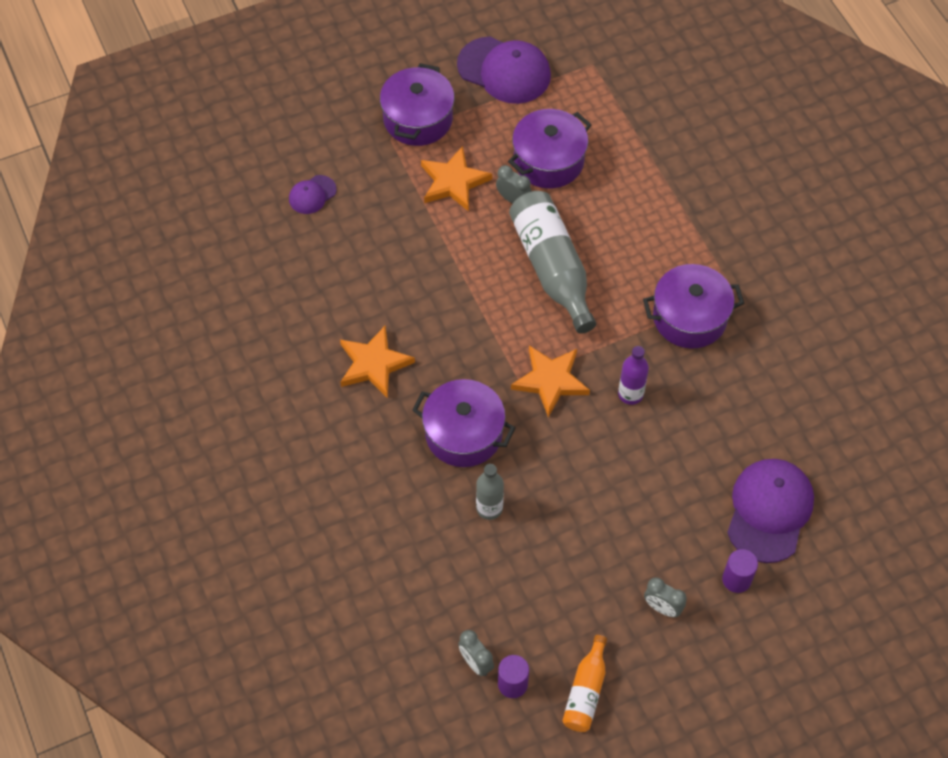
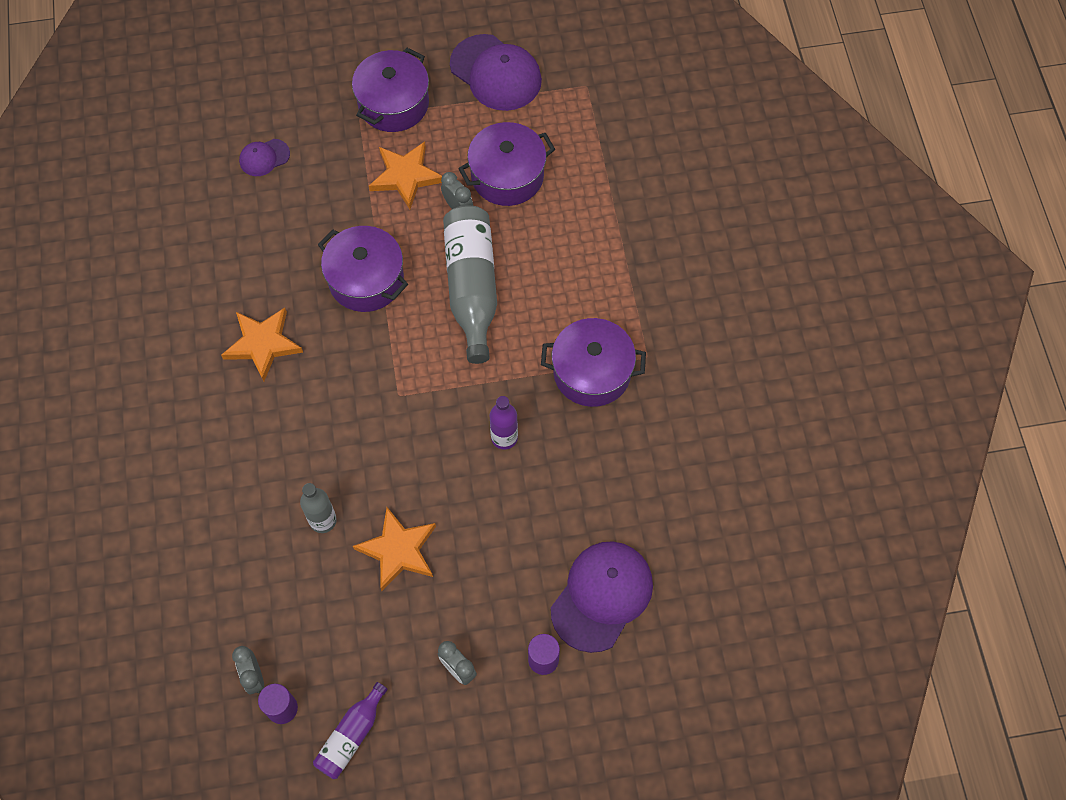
camera: 15 degrees right, 5 degrees up
purple pot [412,379,515,467] -> purple pot moved to [318,226,408,312]
orange star [511,345,590,417] -> orange star moved to [353,507,436,591]
orange bottle [562,635,607,732] -> purple bottle [313,682,388,779]

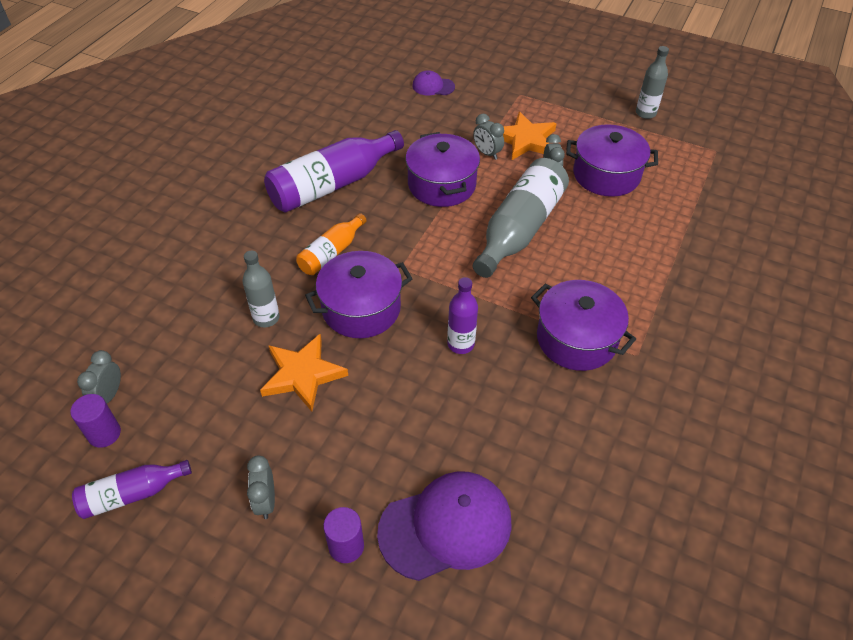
camera: 35 degrees right, 15 degrees down
orange star [221,308,303,381] -> purple bottle [264,130,404,212]
purple pot [352,48,429,132] -> purple pot moved to [305,251,413,338]
purple cap [450,34,542,111] -> grey bottle [636,46,669,119]
none -> orange bottle [296,213,367,275]
none -> grey clock [473,114,504,160]

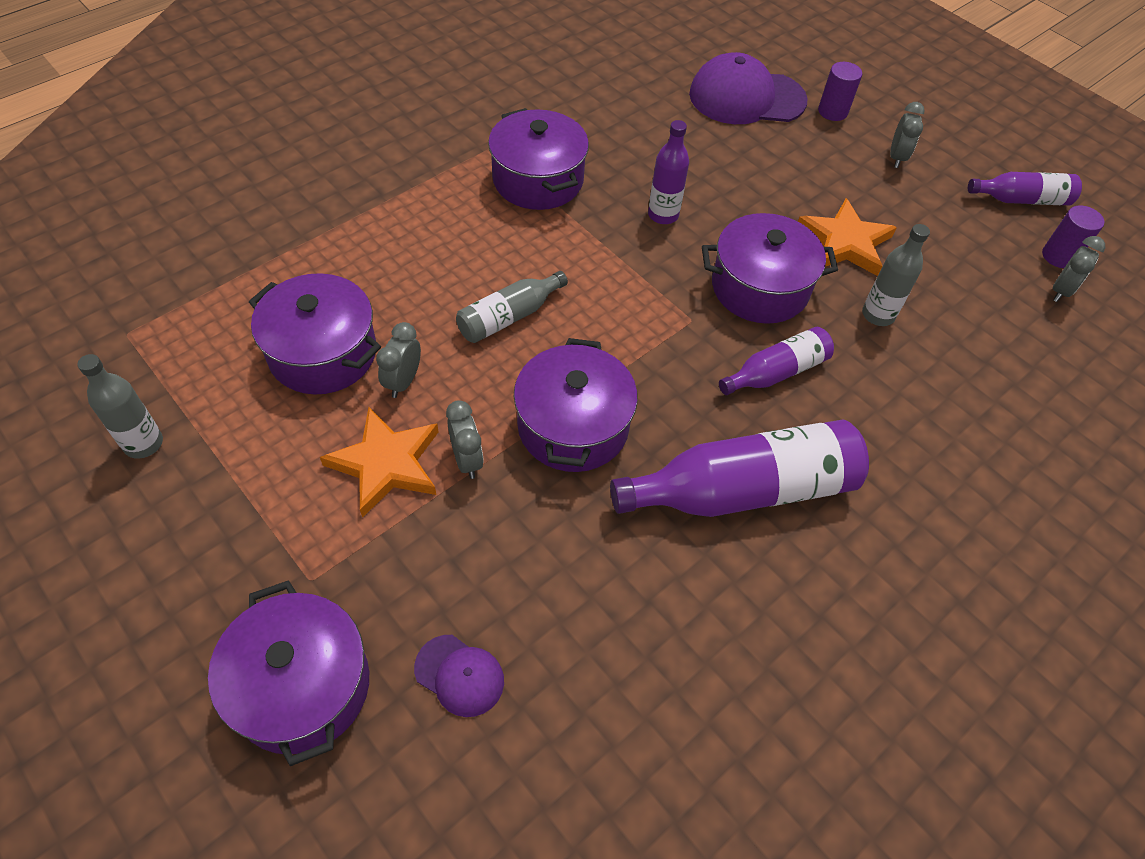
camera: 160 degrees left, 5 degrees up
orange bottle [296,213,367,275] -> purple bottle [719,327,834,395]
grey bottle [473,158,569,278] -> grey bottle [456,271,568,343], size x0.55
none -> purple pot [208,580,369,766]

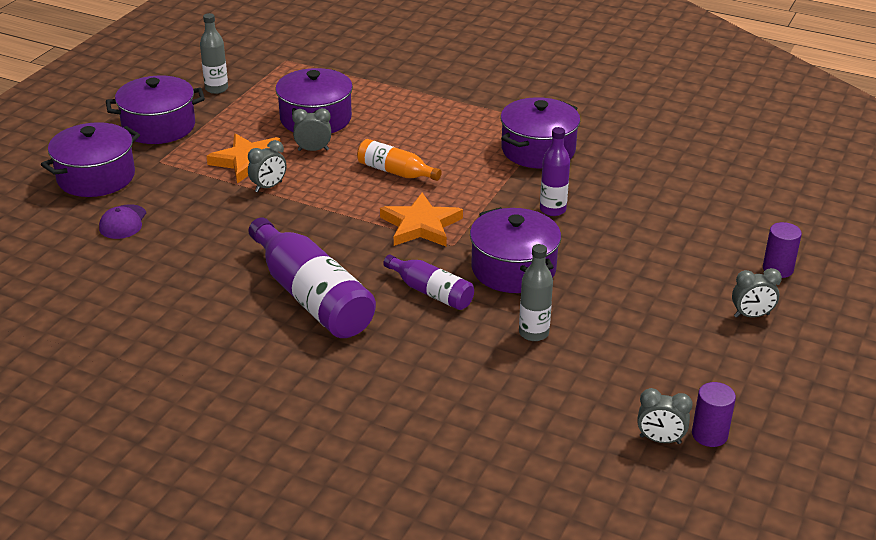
camera: 70 degrees right, 20 degrees down
grey bottle [456,271,568,343] -> orange bottle [357,139,442,181]
purple pot [514,338,638,472] -> purple pot moved to [106,76,205,144]
purple cap [689,52,808,124] -> none
orange star [798,198,897,276] -> orange star moved to [380,193,463,247]
purple bottle [968,172,1082,205] -> none

